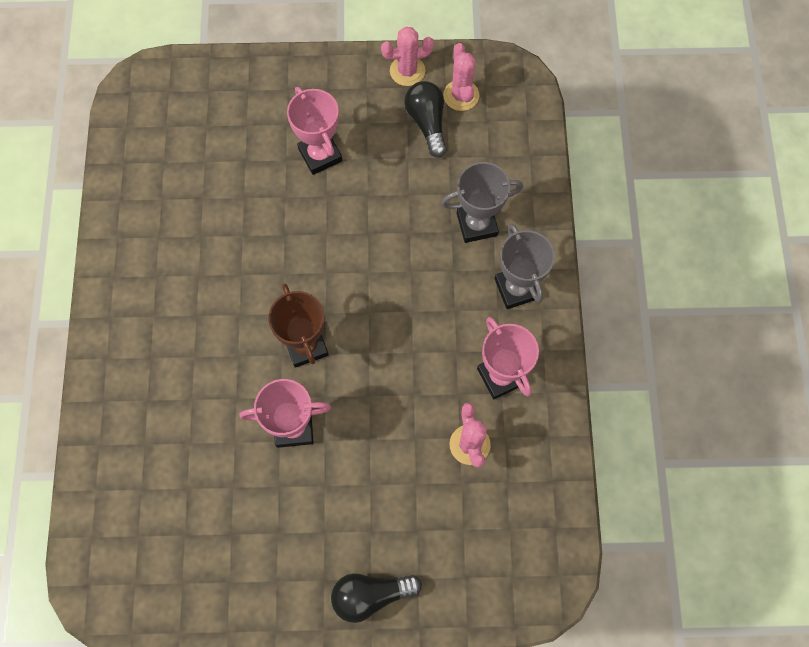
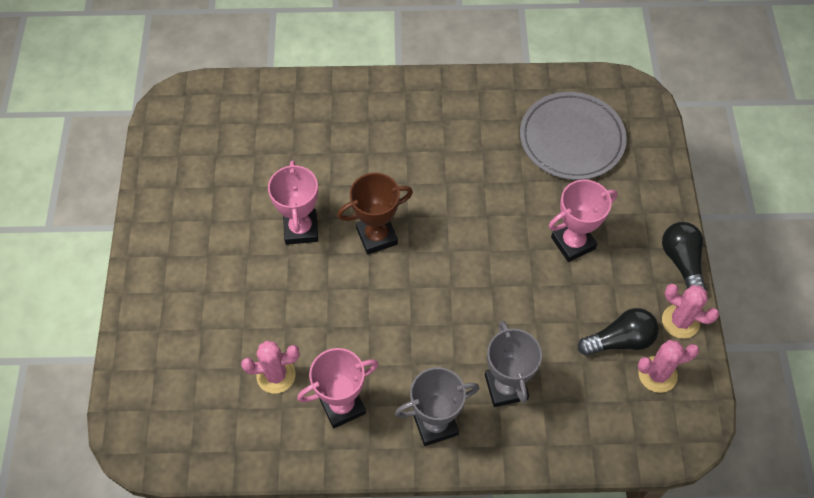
camera: 90 degrees right, 10 degrees down
black light bulb [331,573,422,623] -> black light bulb moved to [662,222,706,290]
pink cactus [381,27,434,86] -> pink cactus turned 45 degrees counterclockwise [662,284,719,339]
none -> grey plate [520,92,627,180]

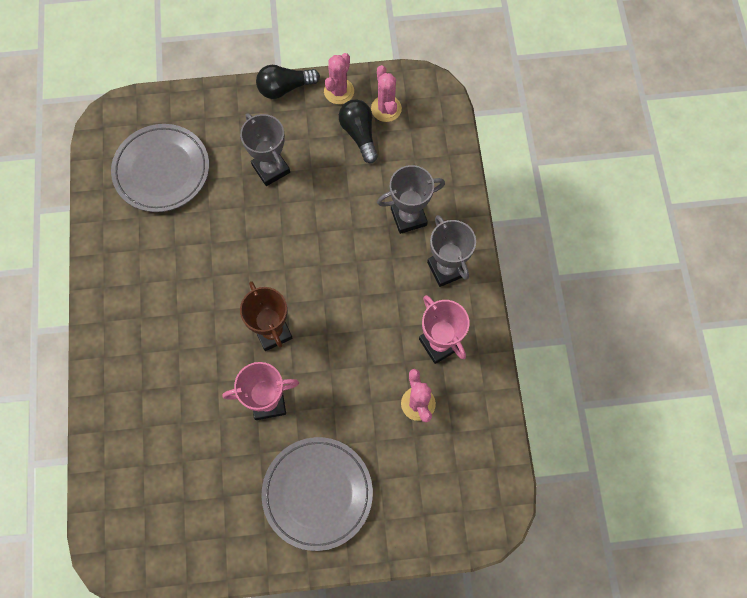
camera: 95 degrees left, 10 degrees up
pink trophy [549,180,618,262] -> grey trophy [240,113,290,186]
none -> grey plate [261,437,373,551]

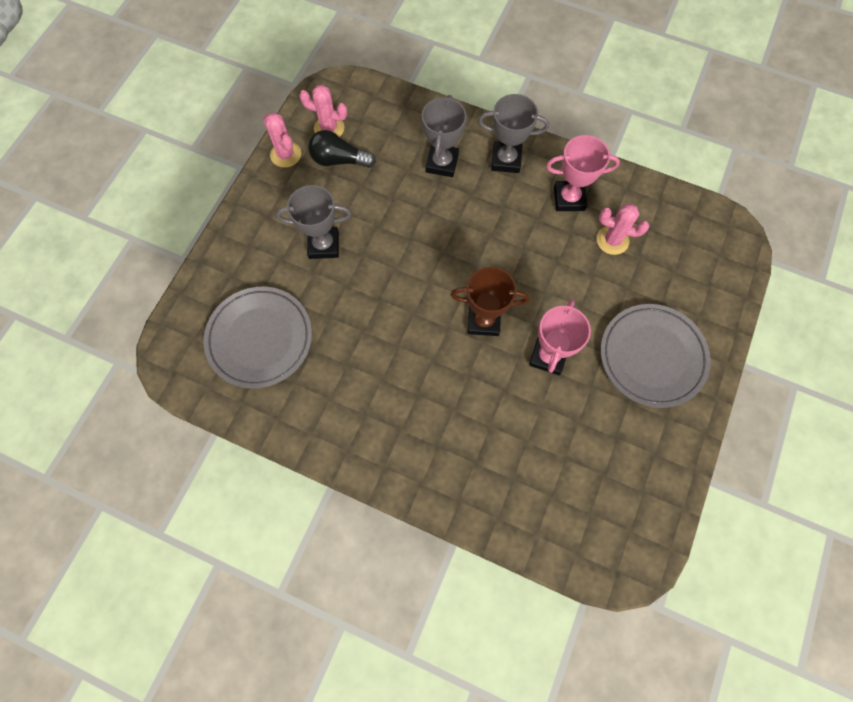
camera: 60 degrees left, 0 degrees up
black light bulb [256,65,320,99] -> none

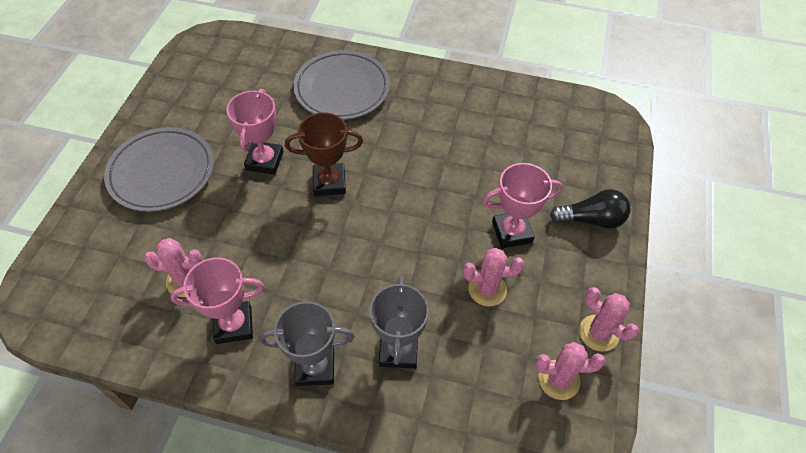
camera: 170 degrees right, 15 degrees down
grey plate [203,287,312,388] -> grey plate moved to [293,50,390,120]
grey trophy [276,185,352,259] -> pink trophy [483,163,562,248]
black light bulb [308,130,376,168] -> black light bulb moved to [550,189,630,229]
none -> pink cactus [463,248,524,307]

